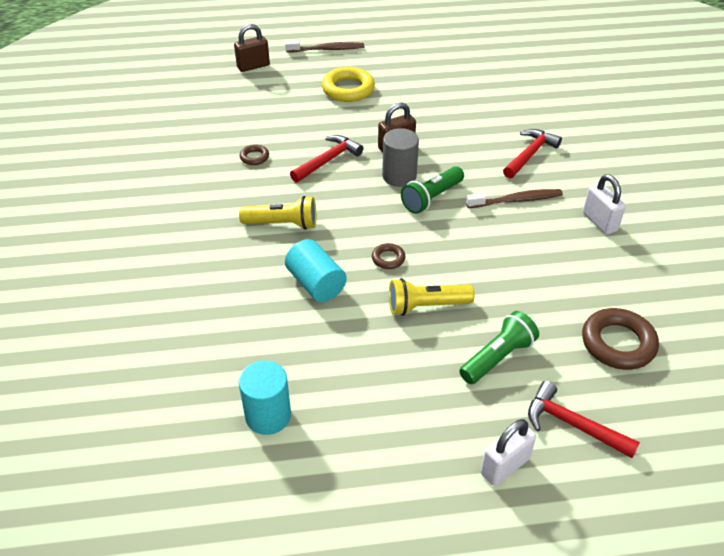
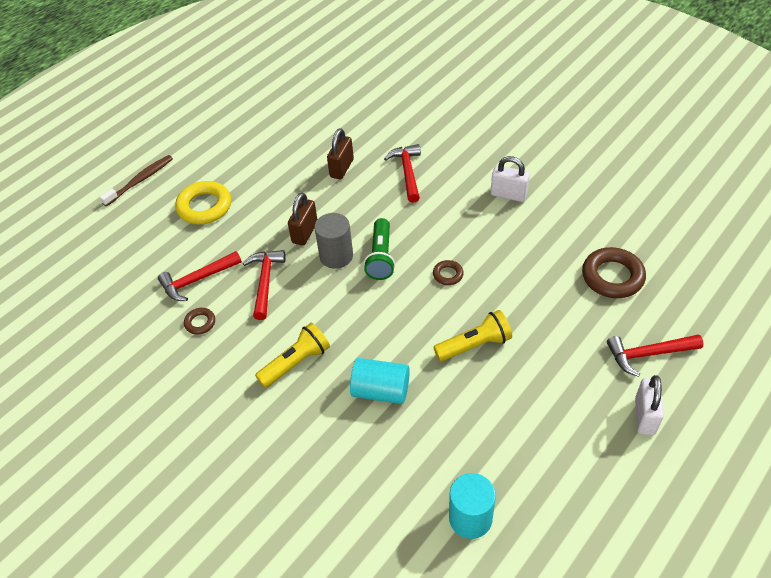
camera: 40 degrees left, 5 degrees up
brown padlock [234,24,270,72] -> brown padlock moved to [327,128,354,179]
brown ring [372,243,405,269] -> brown ring moved to [433,260,464,285]
yellow flashlight [389,278,475,316] -> yellow flashlight turned 150 degrees counterclockwise [433,310,512,361]
green flashlight [459,311,539,384] -> none
brown toothbrush [466,189,563,208] -> none
none -> red hammer [158,251,242,301]

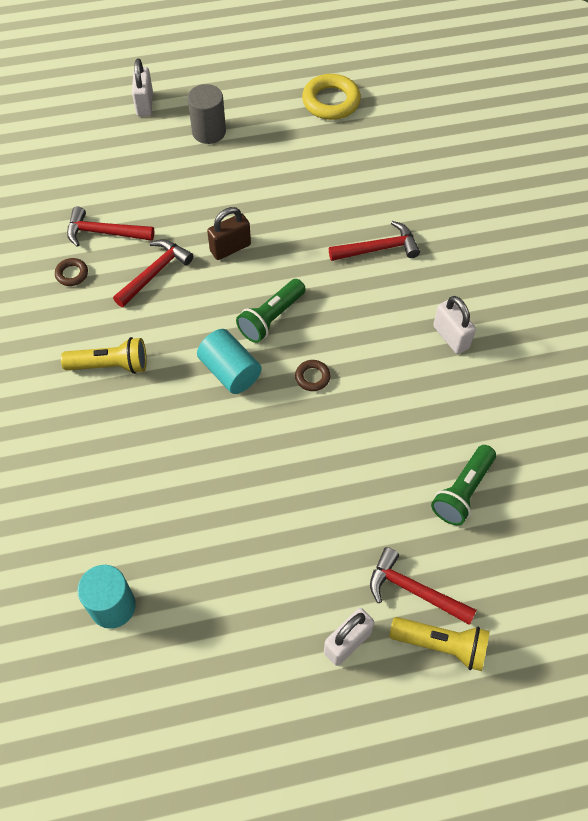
camera: 35 degrees right, 10 degrees up
brown toothbrush [99,155,173,206] -> white padlock [132,58,153,116]
yellow ring [175,181,231,224] -> yellow ring moved to [302,74,361,120]
grey cylinder [314,213,353,269] -> grey cylinder moved to [188,84,226,144]
brown padlock [327,128,354,179] -> none
turquoise cylinder [350,358,410,404] -> turquoise cylinder moved to [197,329,262,394]
red hammer [384,144,421,203] -> red hammer turned 45 degrees clockwise [329,221,420,261]
yellow flashlight [433,310,512,361] -> yellow flashlight moved to [389,617,490,671]
brown ring [582,247,646,298] -> green flashlight [431,445,496,525]

